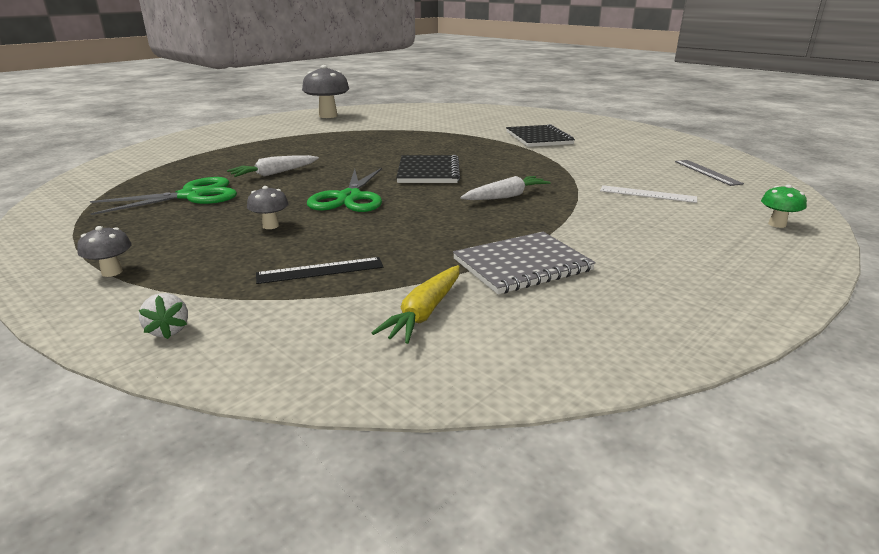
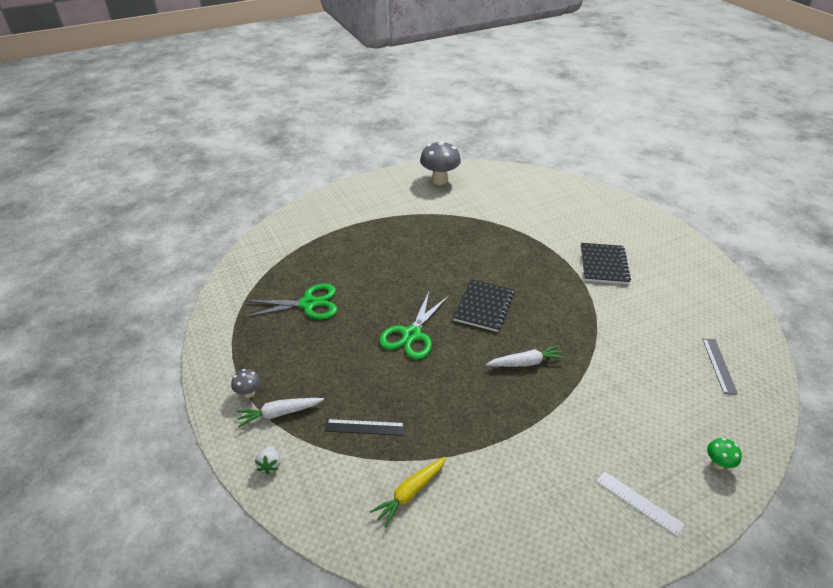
camera: 20 degrees right, 15 degrees up
white carrot [227,155,319,177] -> white carrot moved to [236,398,324,427]
grey mushroom [247,186,288,229] -> none
grey notebook [453,232,596,294] -> none
white ruler [600,185,697,203] -> white ruler moved to [596,471,685,536]

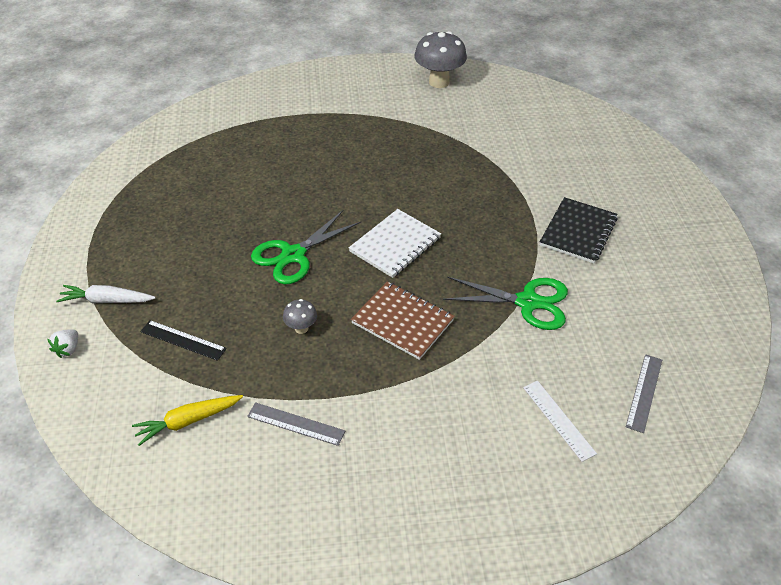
camera: 20 degrees right, 5 degrees up
grey mushroom [231,369,261,398] -> grey mushroom moved to [283,299,317,334]
green scissors [244,283,338,319] -> green scissors moved to [443,277,568,330]
black notebook [453,279,514,332] -> white notebook [349,209,441,278]
white carrot [486,345,565,367] -> brown notebook [351,282,455,360]
white ruler [596,471,685,536] -> white ruler moved to [523,381,597,462]
green mushroom [707,438,742,469] -> none
none -> grey ruler [247,402,345,446]

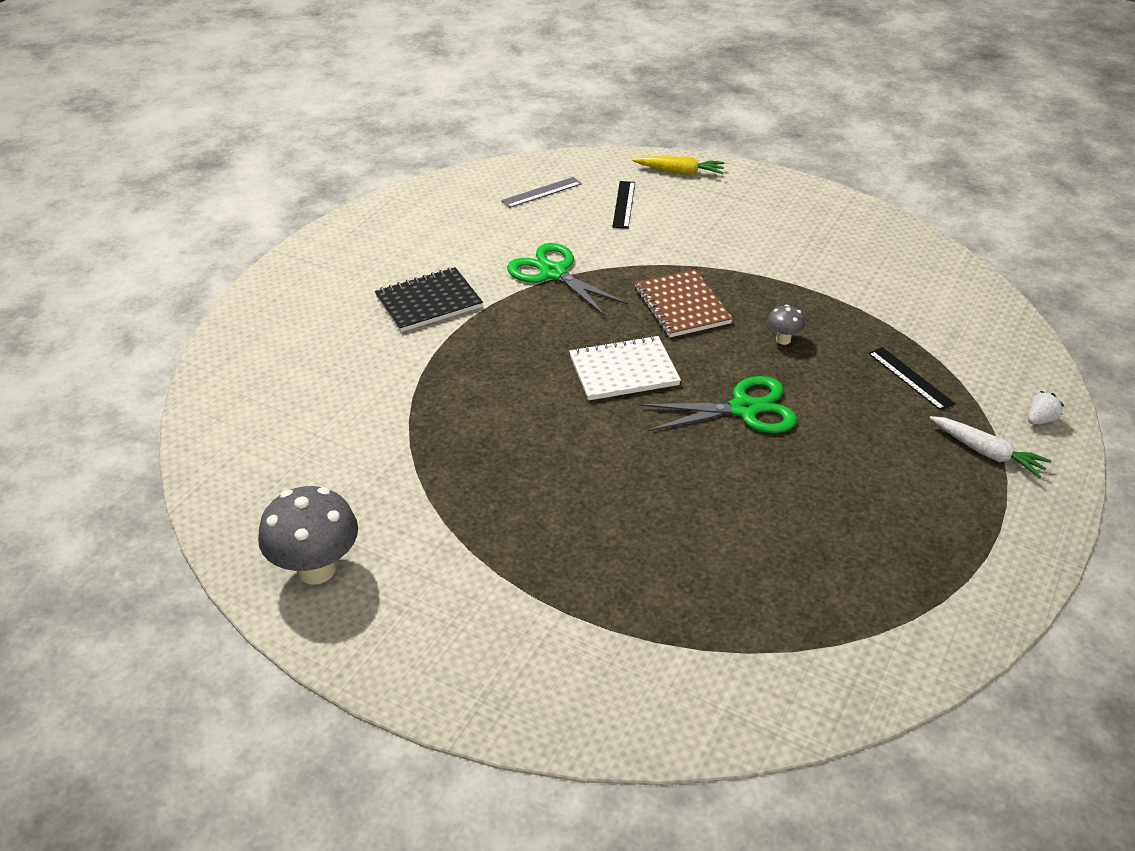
camera: 145 degrees left, 5 degrees down
yellow carrot [132,395,243,446] -> yellow carrot moved to [633,156,725,175]
grey ruler [247,402,345,446] -> none
white ruler [523,381,597,462] -> black ruler [612,181,635,229]

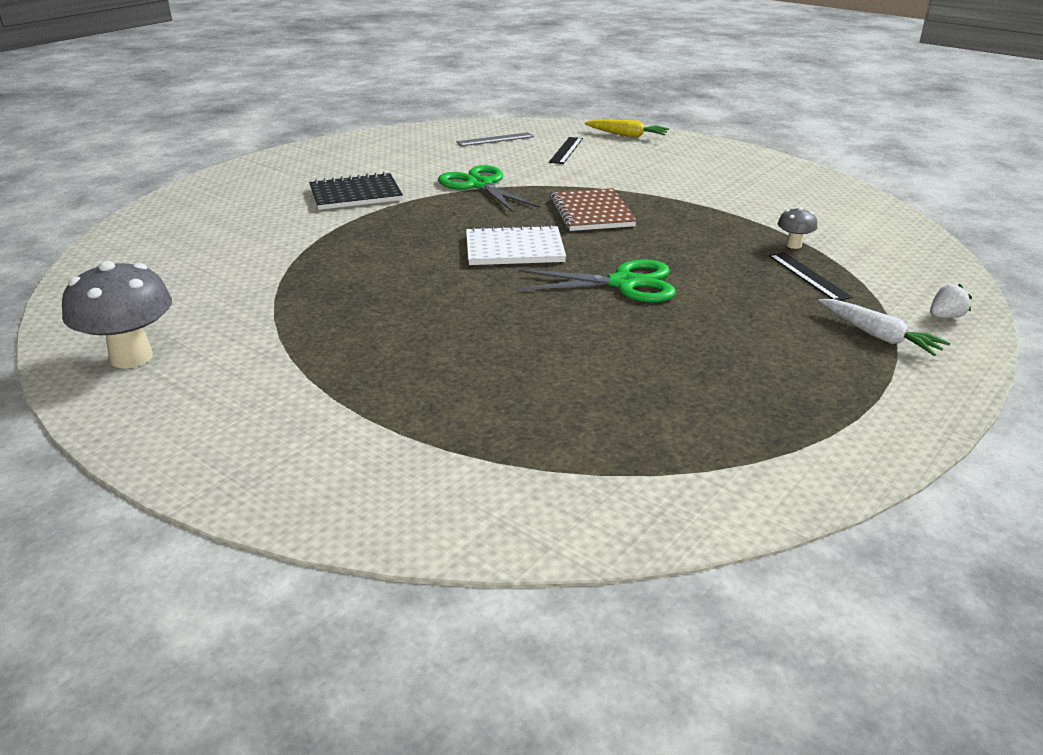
camera: 10 degrees right, 10 degrees down
grey mushroom [767,305,805,345] -> grey mushroom moved to [778,207,818,249]

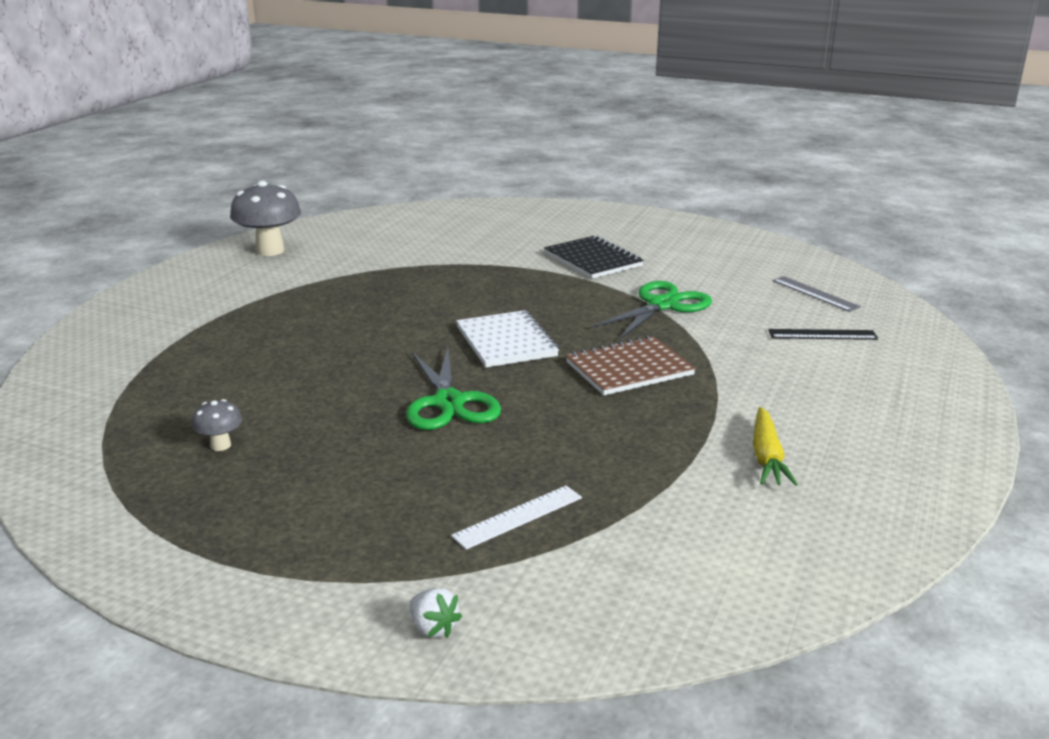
camera: 75 degrees right, 5 degrees down
yellow carrot [585,120,669,138] -> yellow carrot moved to [753,407,798,486]
black ruler [769,252,852,301] -> white ruler [451,486,582,550]
grey mushroom [778,207,818,249] -> grey mushroom moved to [192,399,242,451]
white carrot [818,299,950,356] -> none

